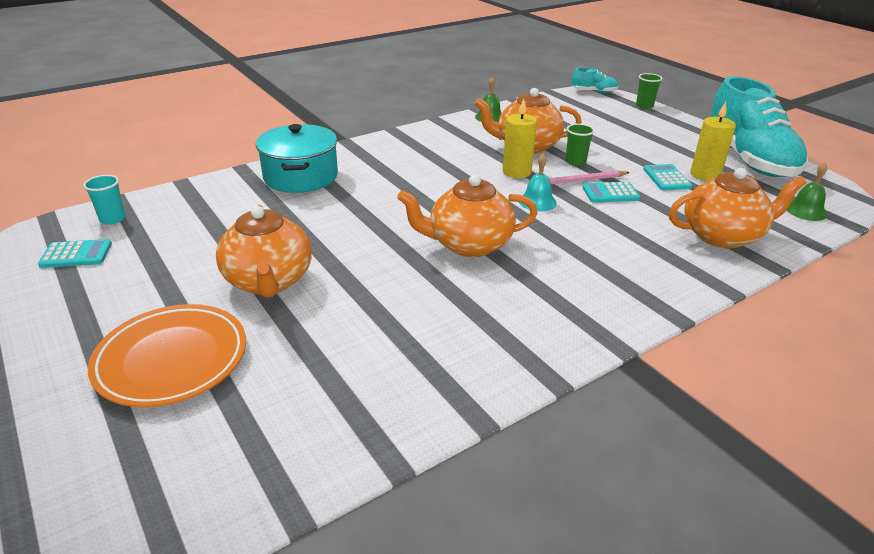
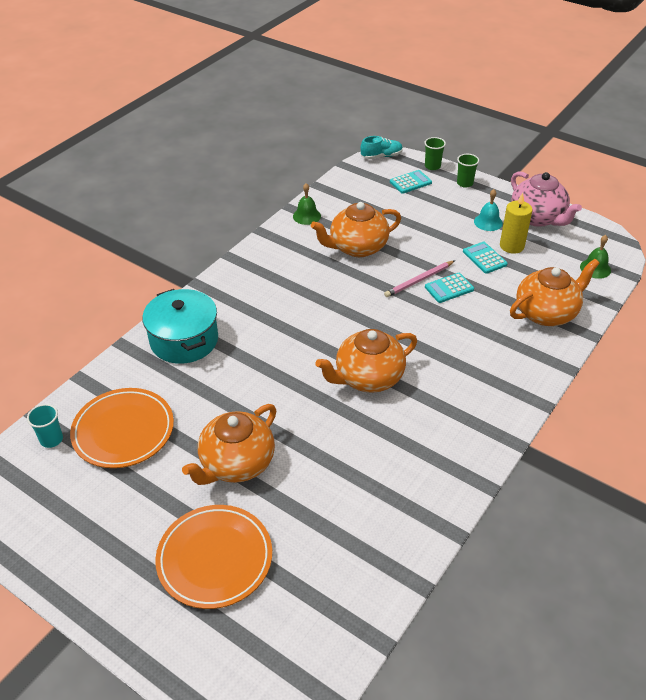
camera: 20 degrees left, 10 degrees up
turquoise calculator [38,239,112,268] -> turquoise calculator moved to [390,170,432,194]
orange teapot [216,205,312,298] -> orange teapot turned 75 degrees clockwise [182,404,276,485]
yellow candle [502,98,537,178] -> none
turquoise bell [519,154,557,212] -> turquoise bell moved to [474,189,503,231]
green cup [566,124,595,166] -> green cup moved to [457,154,479,188]
turquoise shoe [711,76,808,177] -> pink teapot [511,171,582,227]
none -> orange plate [70,388,174,468]

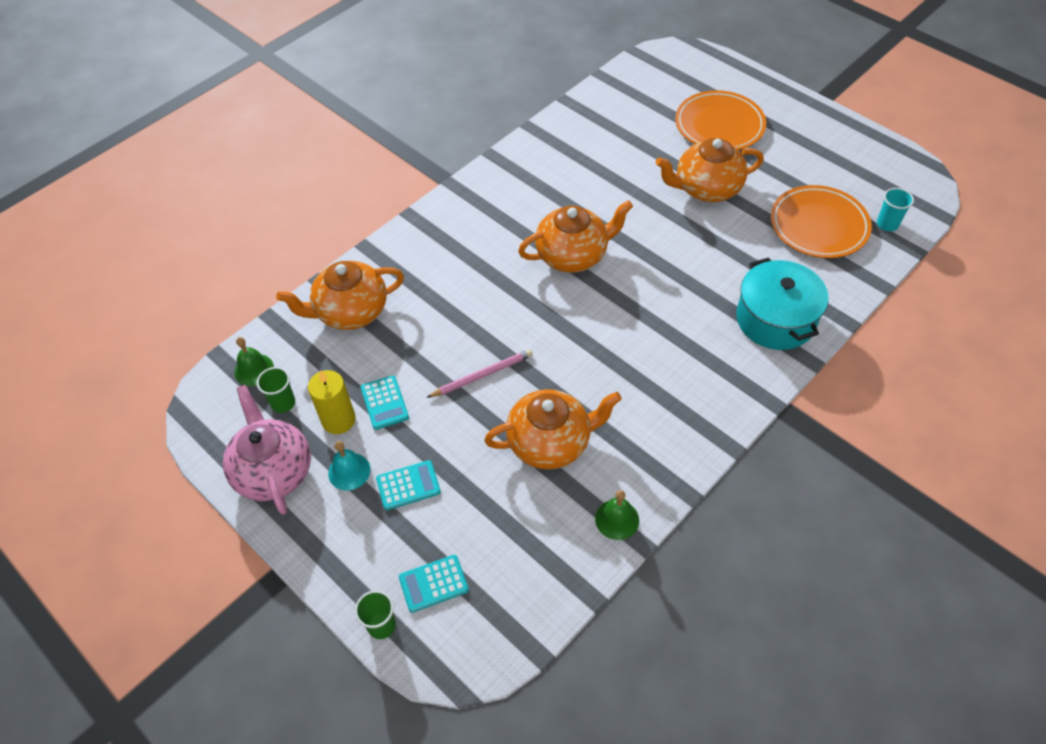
camera: 170 degrees left, 10 degrees up
orange teapot [182,404,276,485] -> orange teapot turned 150 degrees counterclockwise [656,138,764,202]
turquoise shoe [361,136,403,159] -> none
turquoise calculator [425,273,474,303] -> turquoise calculator moved to [376,460,441,510]
green cup [457,154,479,188] -> green cup moved to [256,367,295,413]

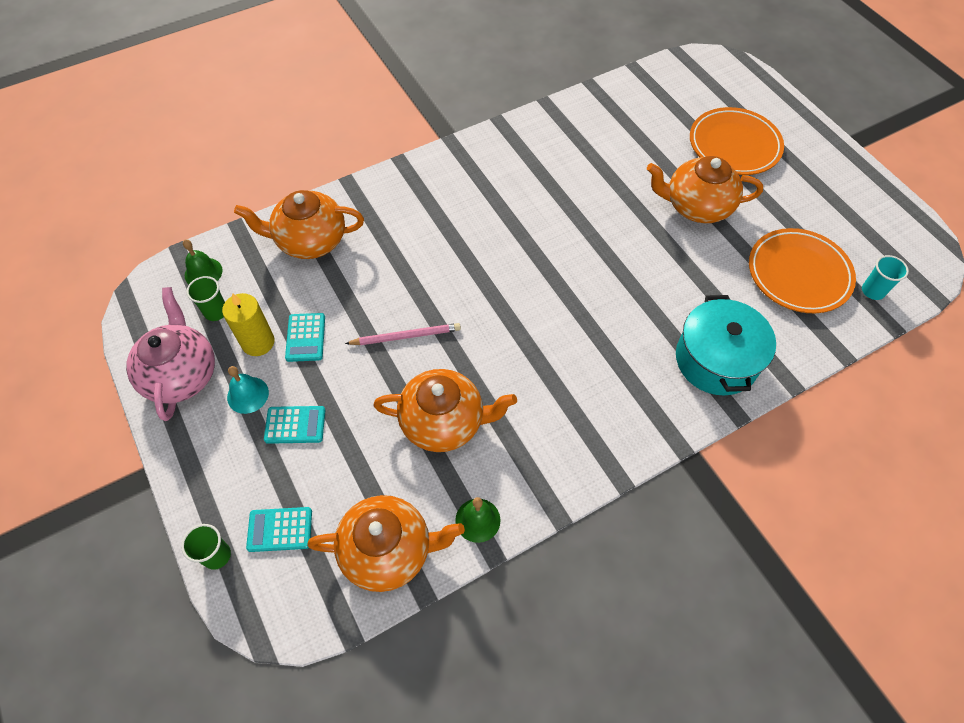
camera: 15 degrees right, 5 degrees up
orange teapot [518,200,633,273] -> orange teapot moved to [307,495,465,592]

